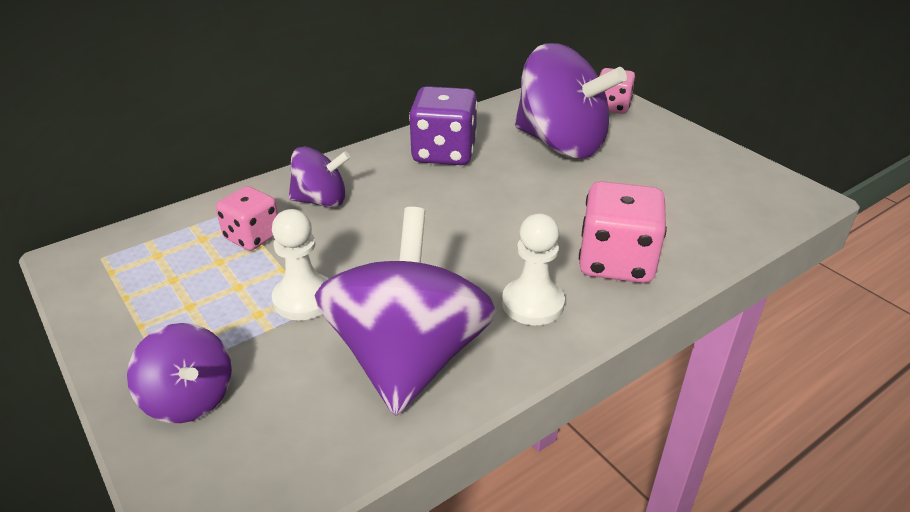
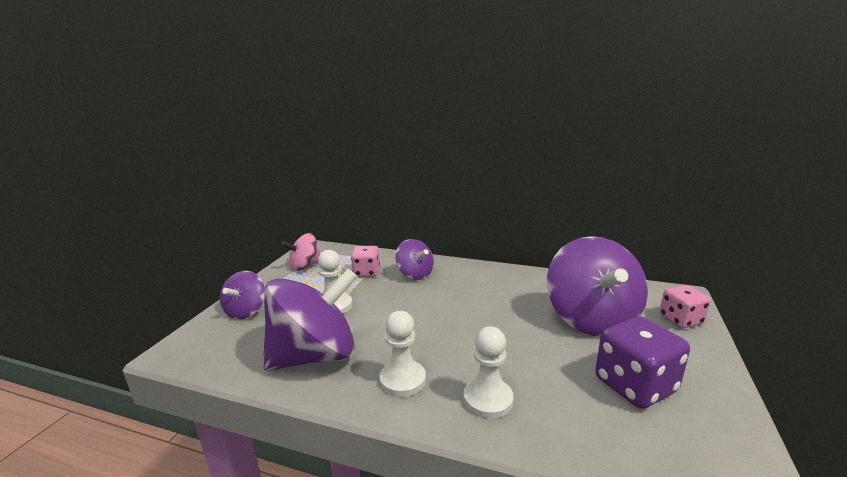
camera: 55 degrees right, 15 degrees down
purple dice [409,86,478,165] -> purple dice moved to [595,316,690,409]
pink dice [579,181,667,283] -> white pawn [463,326,513,419]
none -> pink spinning top [281,233,320,271]

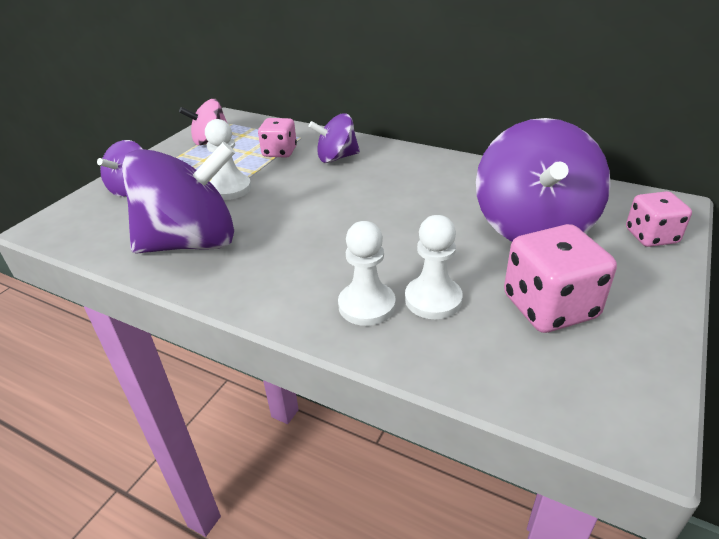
camera: 10 degrees right, 15 degrees up
white pawn [379,311,426,397] -> white pawn moved to [405,215,463,319]
purple spinning top [395,239,434,280] -> purple spinning top turned 105 degrees clockwise [309,113,360,163]
purple dice [595,316,690,409] -> pink dice [504,224,617,333]

